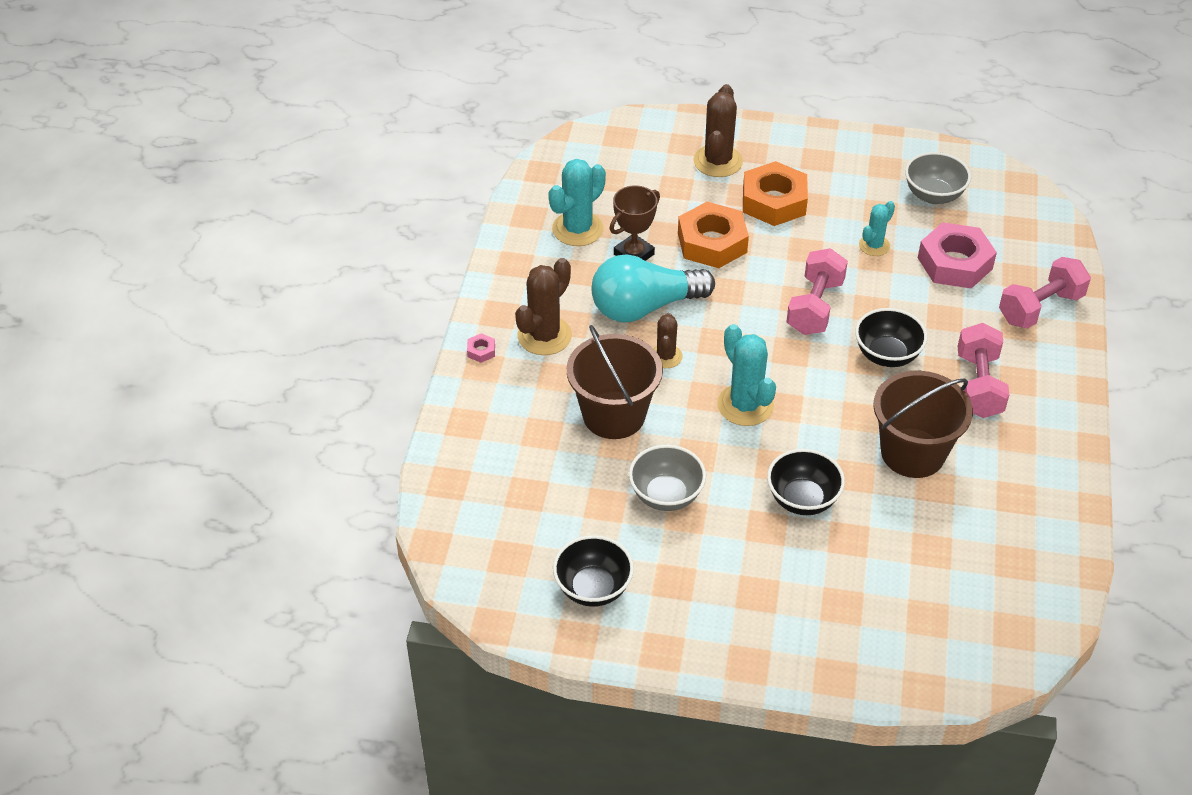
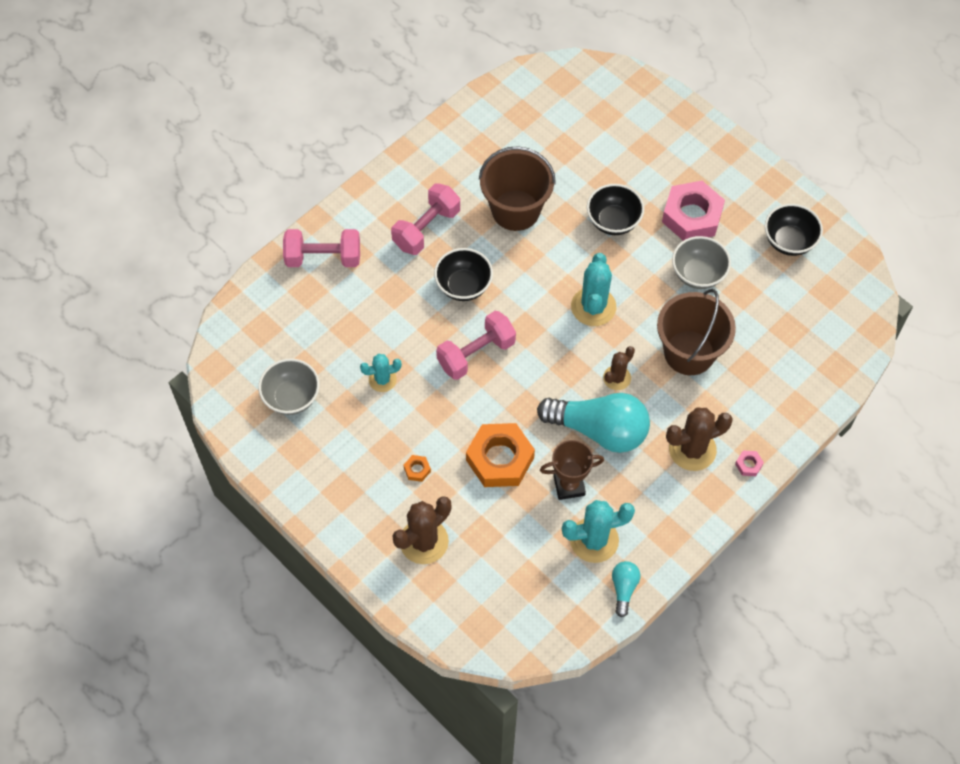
camera: 145 degrees left, 15 degrees up
orange nut [743,161,808,226] -> orange nut [404,455,431,482], size x0.40
pink nut [918,222,997,289] -> pink nut moved to [662,181,725,241]
none -> turquoise light bulb [612,561,641,617]

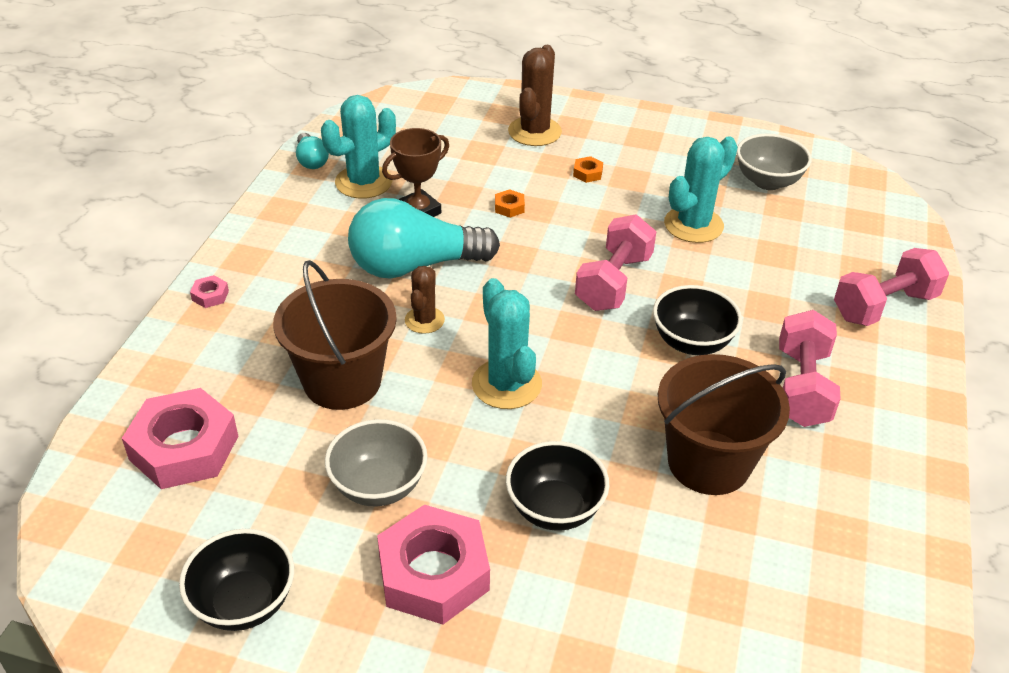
camera: 150 degrees right, 20 degrees down
turquoise cactus [360,354,402,392] -> turquoise cactus [664,136,738,243], size x1.66
orange nut [466,423,535,487] -> orange nut [495,189,525,218], size x0.40
brown cactus [666,407,733,471] -> none
none -> pink nut [122,388,238,489]

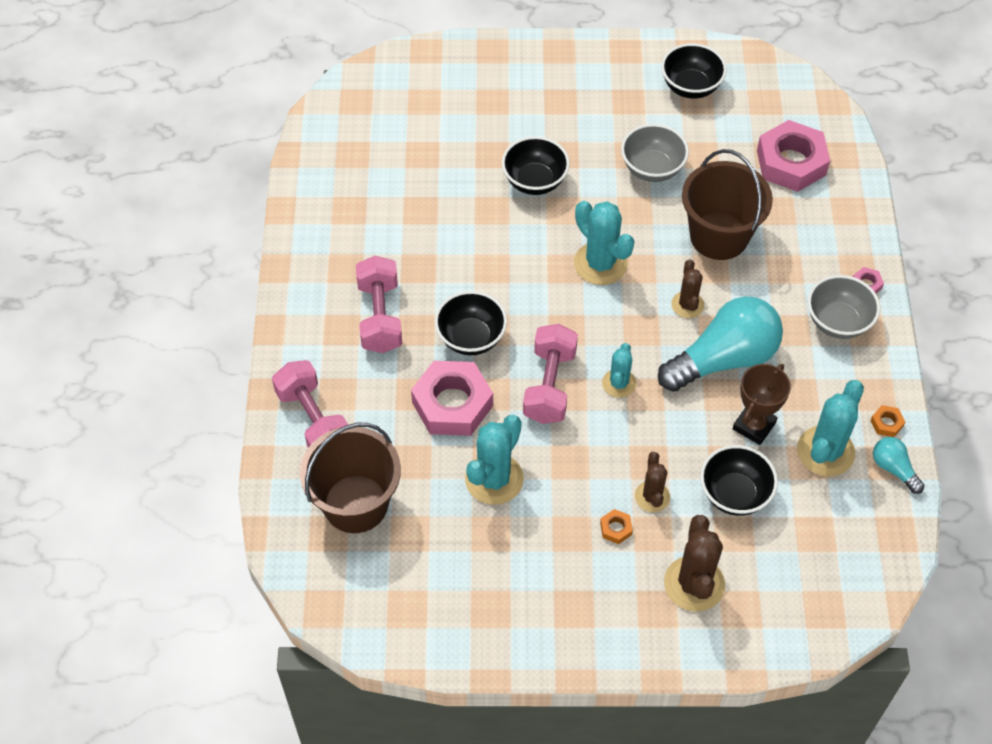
camera: 165 degrees right, 15 degrees up
pink nut [377,505,490,624] -> pink nut moved to [411,361,493,436]
orange nut [495,189,525,218] -> orange nut moved to [870,405,905,437]
brown bucket [658,354,790,495] -> brown bucket moved to [300,423,401,533]
grey bowl [737,134,812,190] -> grey bowl moved to [808,275,880,339]
pink dumbbell [834,248,949,326] -> pink dumbbell turned 75 degrees counterclockwise [272,360,348,448]
none -> turquoise cactus [602,343,636,398]
none -> brown cactus [635,452,670,512]
none -> black bowl [700,445,778,516]

